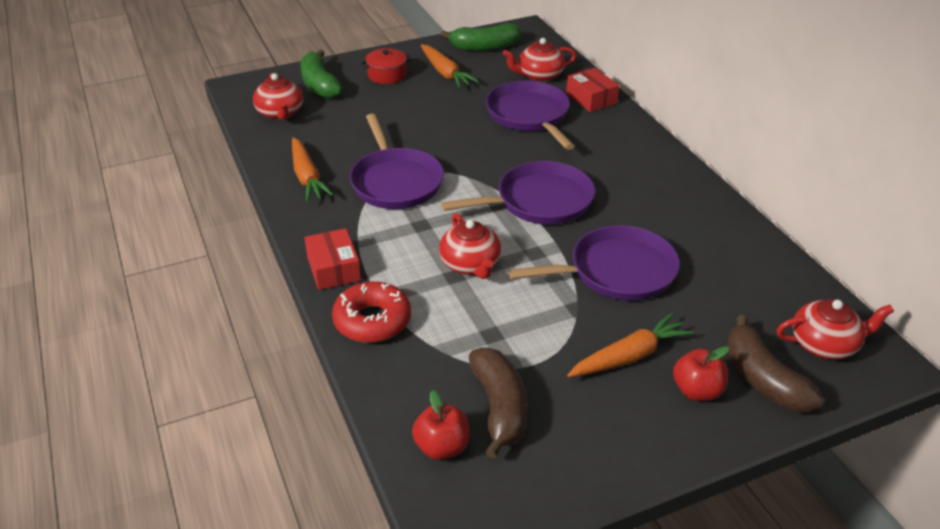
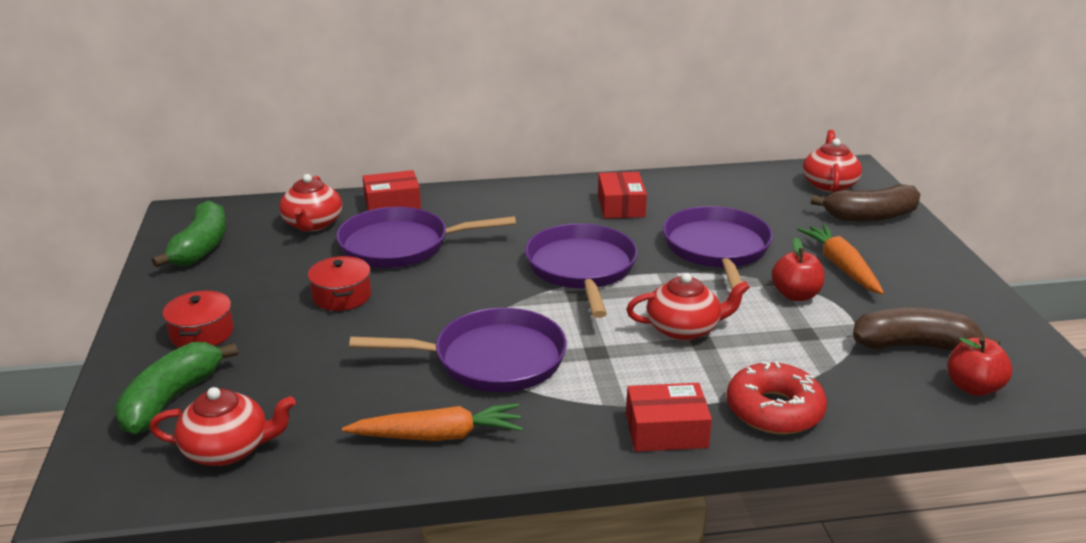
camera: 75 degrees left, 10 degrees down
green banana [300,49,342,99] -> green banana turned 120 degrees clockwise [114,342,238,435]
orange carrot [421,44,479,88] -> none
red apple [673,346,729,401] -> red apple moved to [772,238,824,301]
none -> red pot [308,256,371,311]
none -> red box [598,172,647,218]

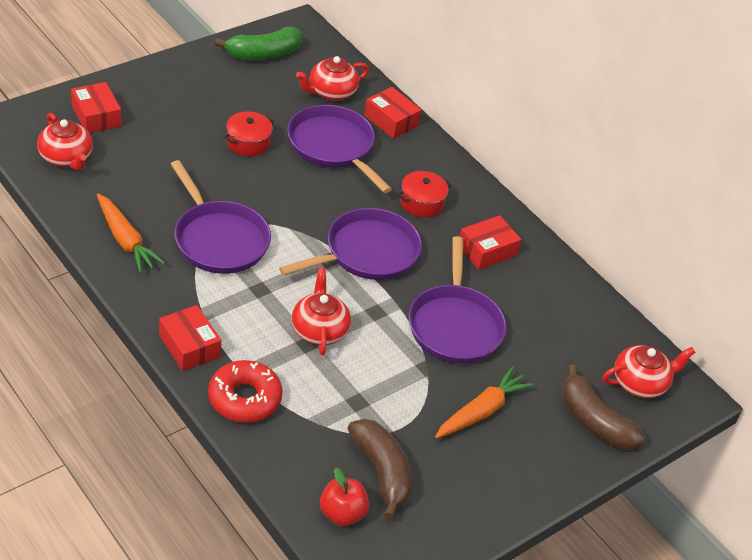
camera: 55 degrees right, 15 degrees up
green banana [114,342,238,435] -> red box [71,82,121,133]
red pot [163,291,234,348] -> red pot moved to [398,171,452,218]
red teapot [626,273,750,341] -> red teapot turned 150 degrees counterclockwise [292,268,351,355]
purple pan [663,206,773,293] -> purple pan turned 120 degrees clockwise [408,236,507,364]
red apple [772,238,824,301] -> none

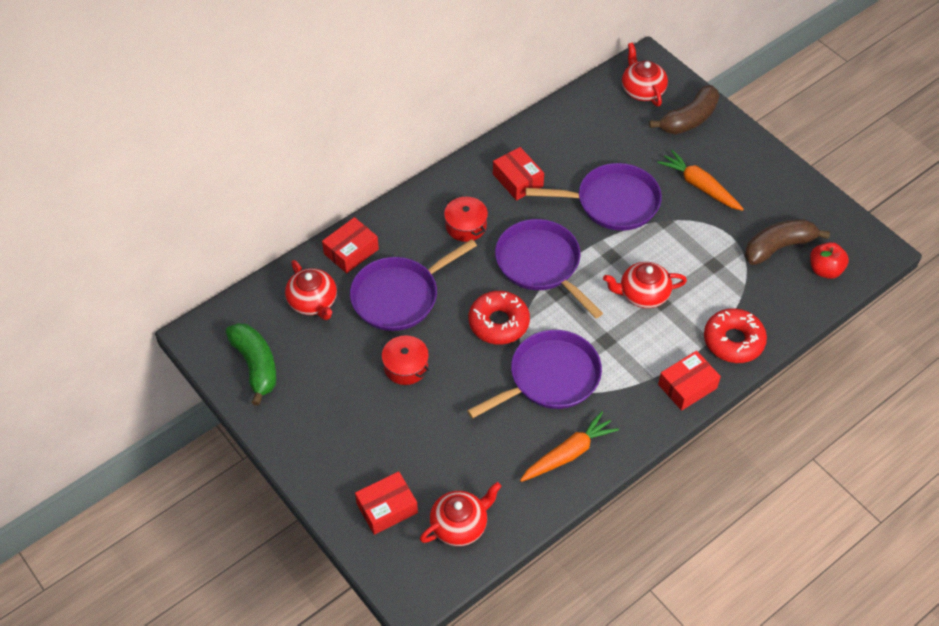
camera: 85 degrees left, 10 degrees up
none -> red donut [469,291,530,344]

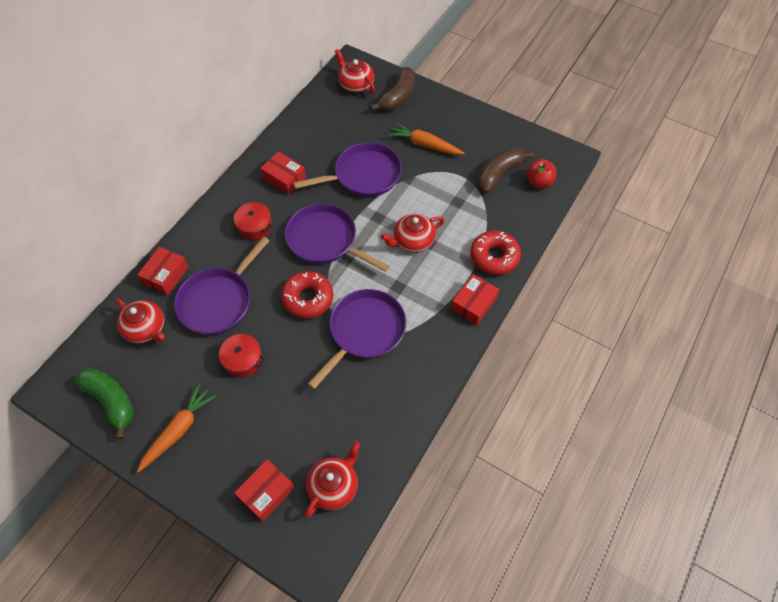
camera: 20 degrees left, 5 degrees up
orange carrot [520,411,619,482] -> orange carrot moved to [137,384,216,473]

